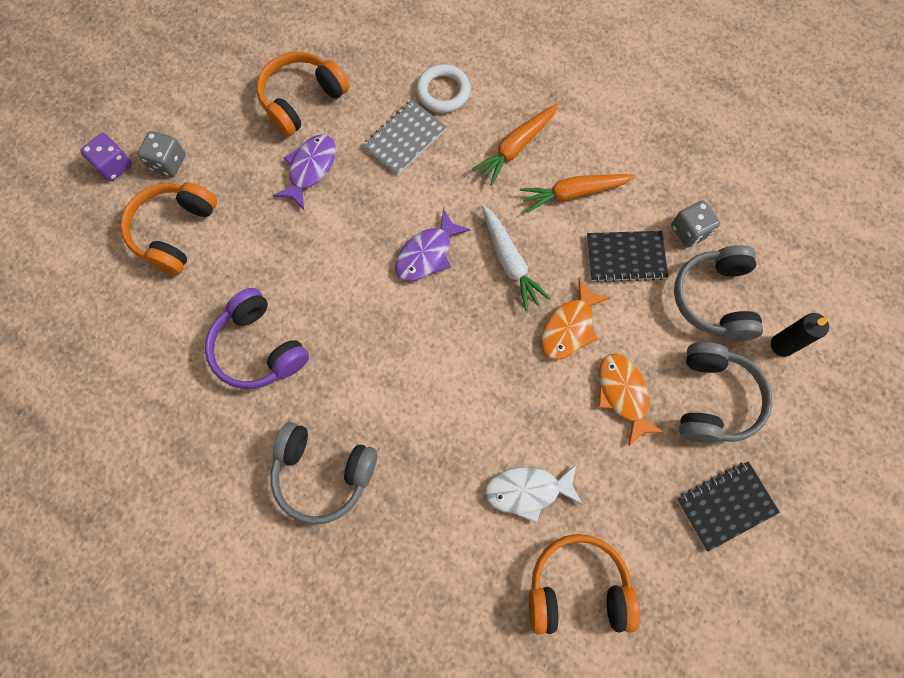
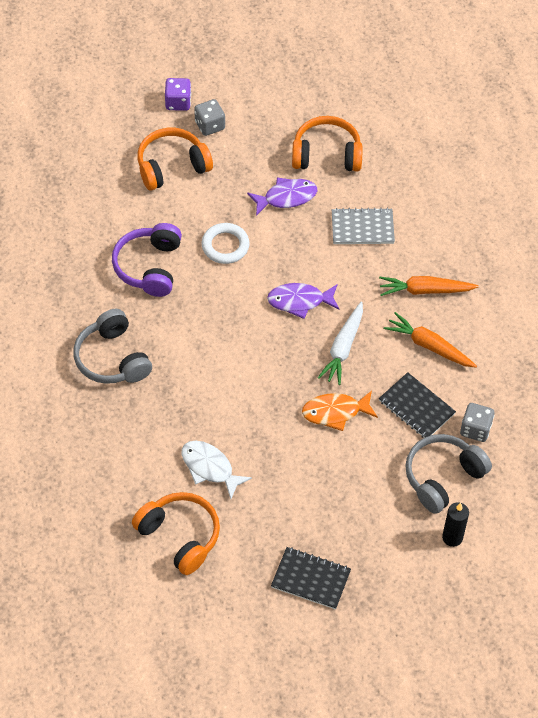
camera: 45 degrees right, 15 degrees down
white ring [416,64,471,113] -> white ring moved to [202,223,250,264]
orange fish [598,354,665,447] -> none
grey headphones [679,342,773,443] -> none

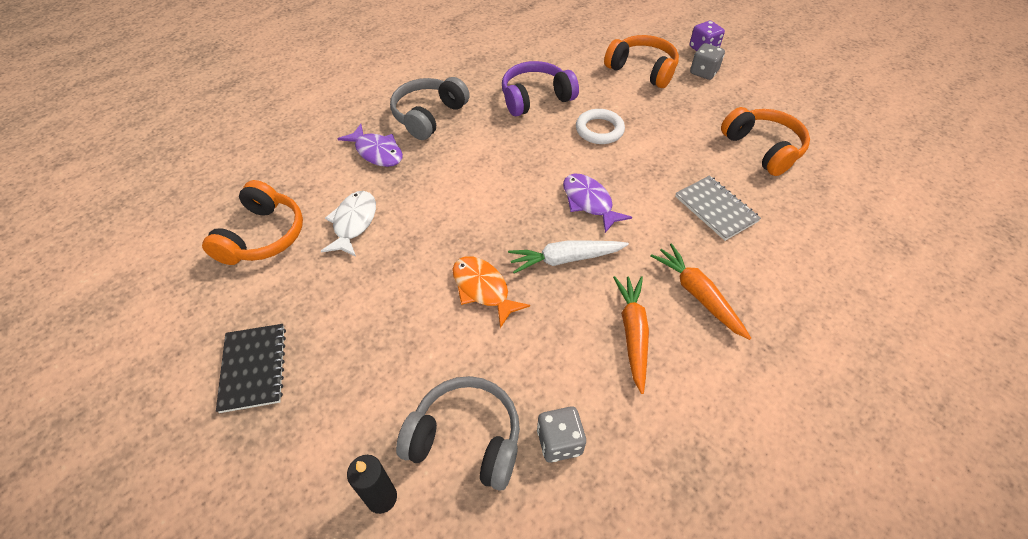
camera: 60 degrees right, 5 degrees down
purple fish [247,177,317,216] -> purple fish moved to [338,124,403,167]
black notebook [379,372,456,438] -> none

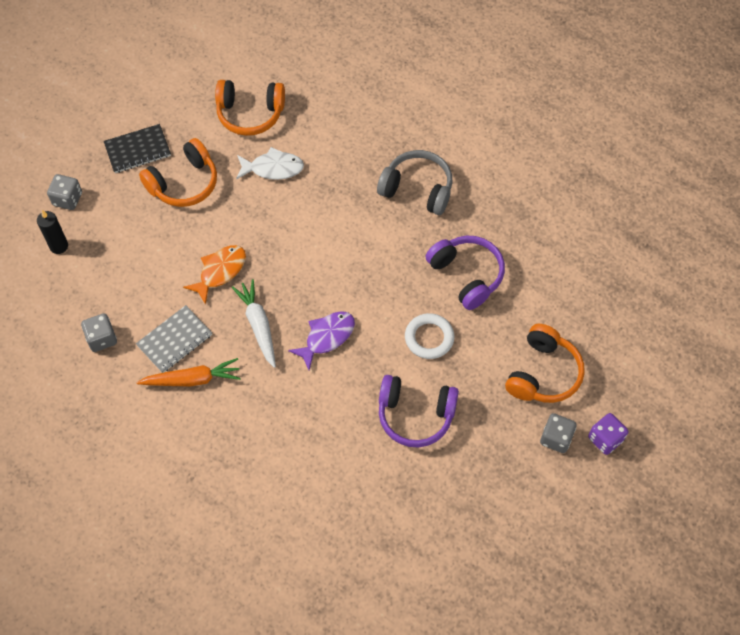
camera: 80 degrees right, 10 degrees up
purple fish [338,124,403,167] -> none
grey headphones [396,376,520,491] -> none
orange carrot [651,243,751,340] -> none
grey notebook [675,175,761,241] -> grey notebook moved to [136,305,212,373]
orange headphones [721,107,810,176] -> orange headphones moved to [139,138,217,207]
none -> grey dice [47,174,82,210]
none -> purple headphones [379,375,459,447]

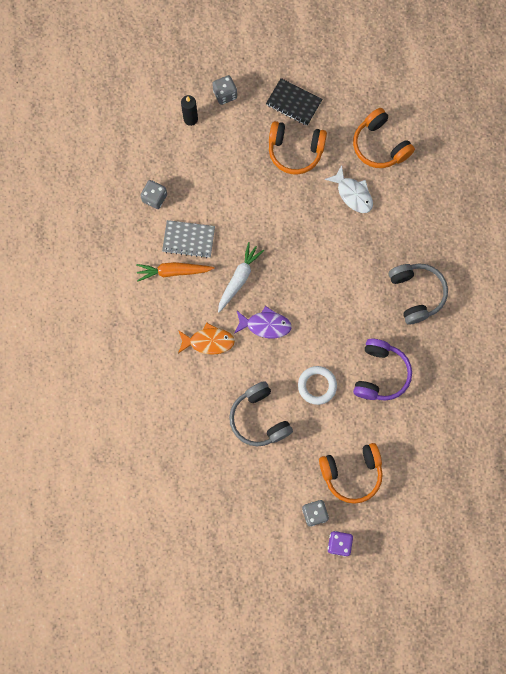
camera: 50 degrees right, 15 degrees up
orange carrot [136,358,241,387] -> orange carrot turned 135 degrees clockwise [136,262,215,281]
orange fish [183,245,246,305] -> orange fish moved to [178,322,235,355]
purple headphones [379,375,459,447] -> grey headphones [229,381,293,446]

